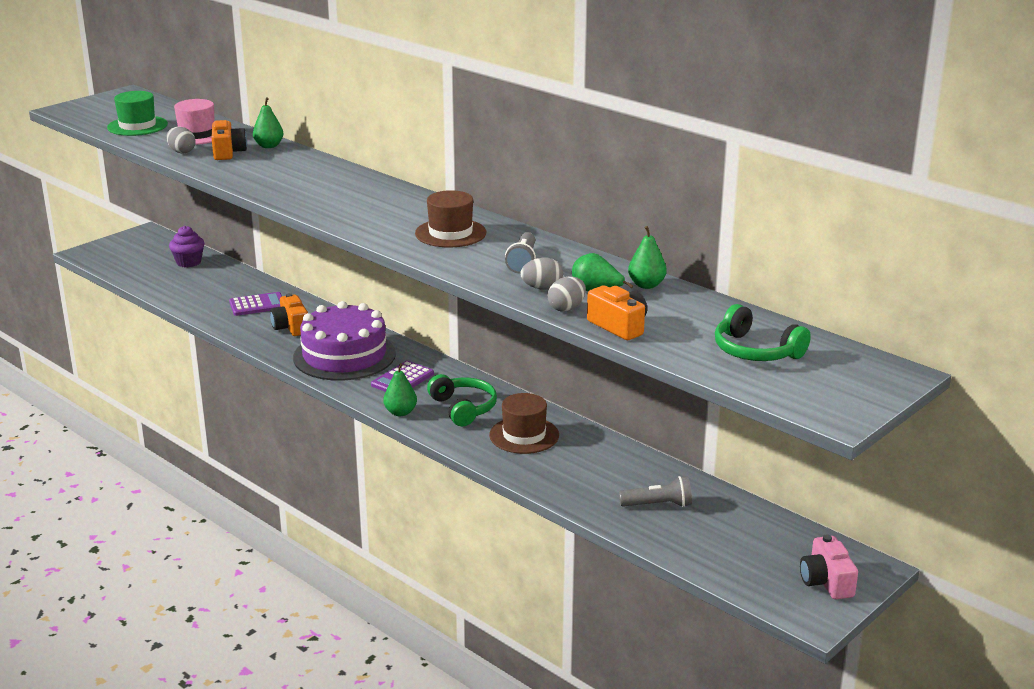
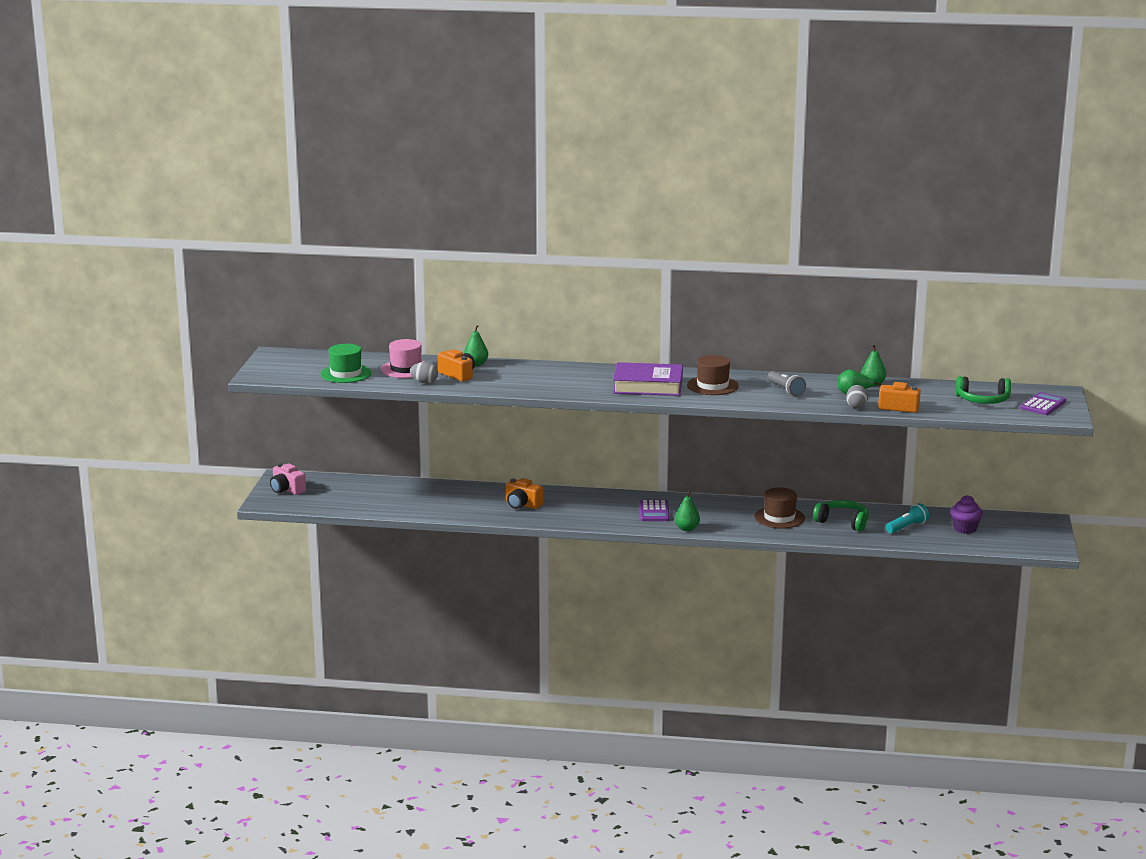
camera: 35 degrees left, 5 degrees down
purple cupcake [169,226,204,267] -> purple cupcake moved to [950,495,983,534]
purple calculator [229,292,282,316] -> purple calculator moved to [1020,392,1066,415]
purple cake [293,301,396,381] -> none
green headphones [427,374,497,426] -> green headphones moved to [813,500,869,531]
grey egg [520,258,563,289] -> none
grey flashlight [619,476,692,507] -> turquoise flashlight [886,503,929,533]
pink camera [800,534,858,599] -> pink camera moved to [270,463,306,495]
none -> purple book [613,362,683,396]

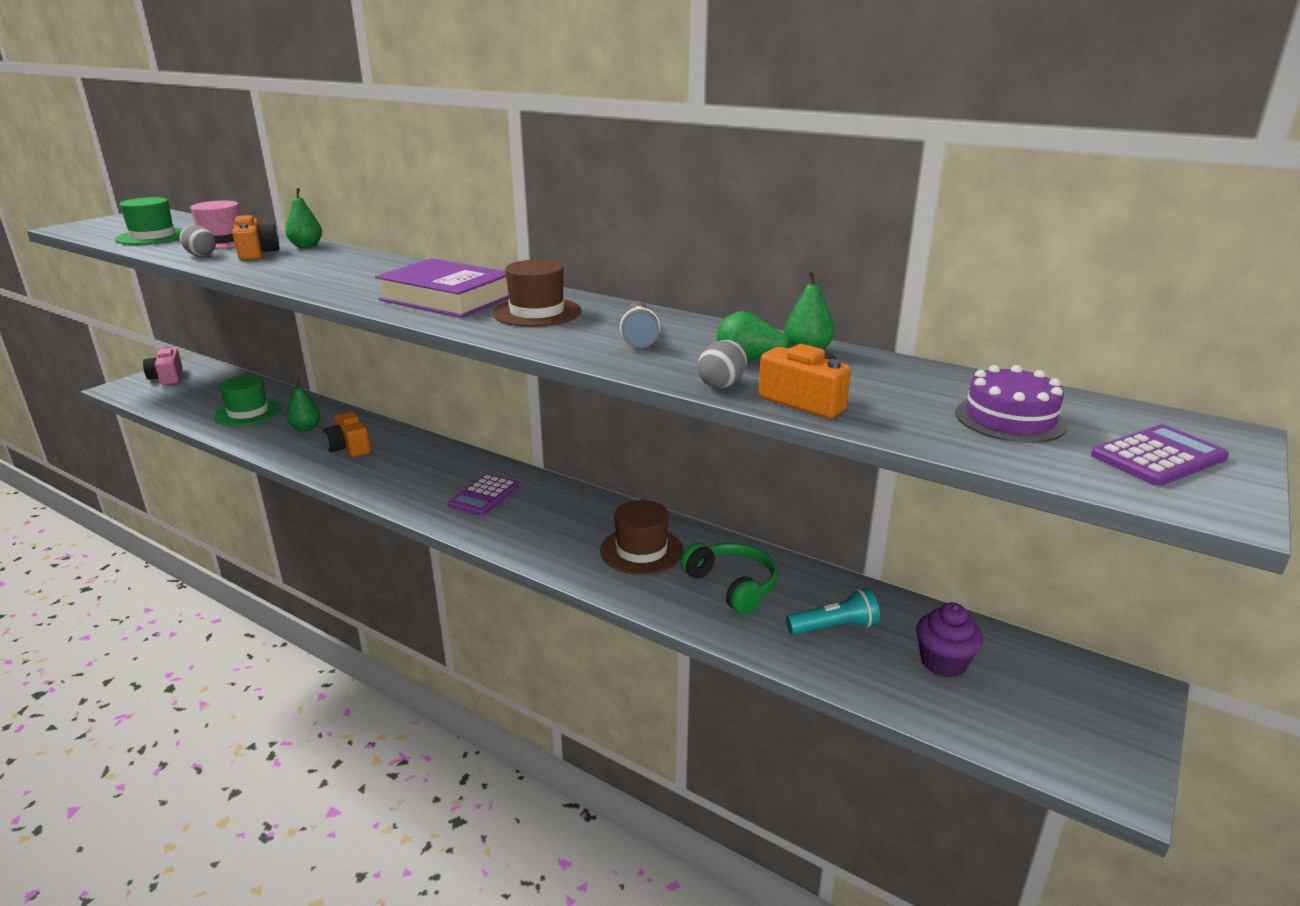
camera: 25 degrees right, 5 degrees up
green pear [675,490,700,531] -> green pear moved to [286,379,321,431]
green headphones [956,376,1011,404] -> purple cake [955,365,1067,443]
none -> green hat [214,375,281,426]

